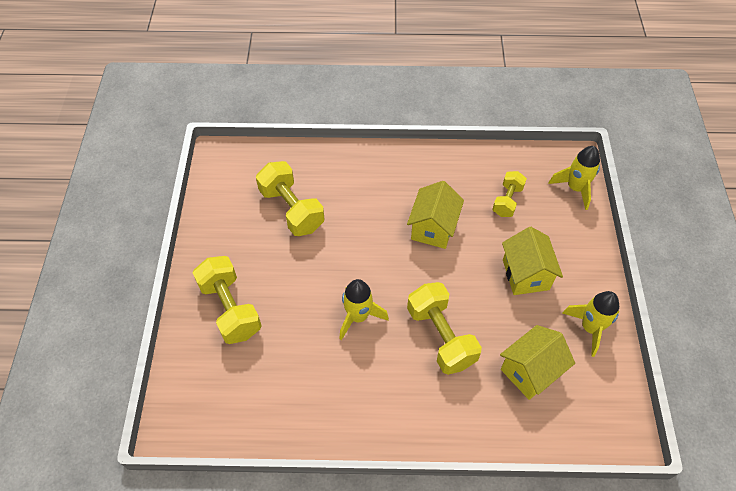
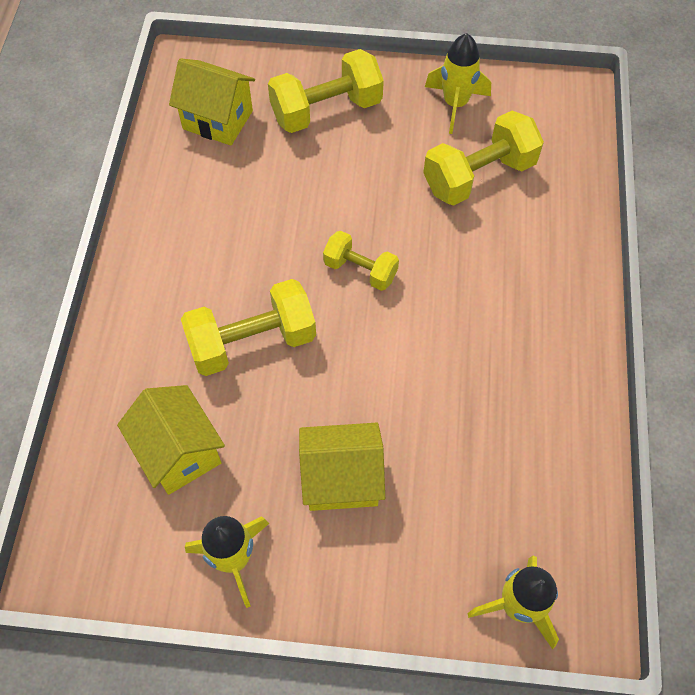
camera: 95 degrees right, 5 degrees up
yellow rocket [339,279,389,340] -> yellow rocket moved to [425,33,491,134]
yellow house [407,181,464,249] -> yellow house moved to [169,58,255,146]
yellow dumbbell [492,171,527,217] -> yellow dumbbell moved to [323,231,399,291]

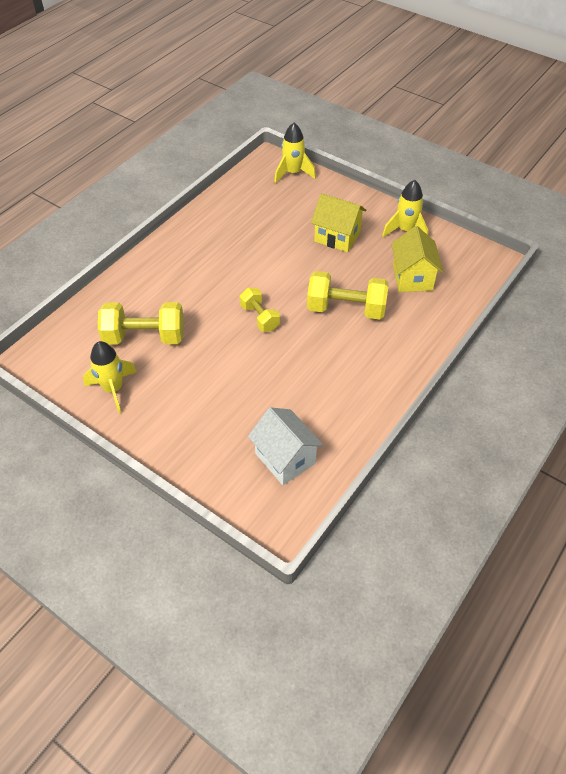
camera: 150 degrees left, 10 degrees down
yellow house [169,58,255,146] -> white house [248,407,323,485]
yellow dumbbell [268,49,384,133] -> none

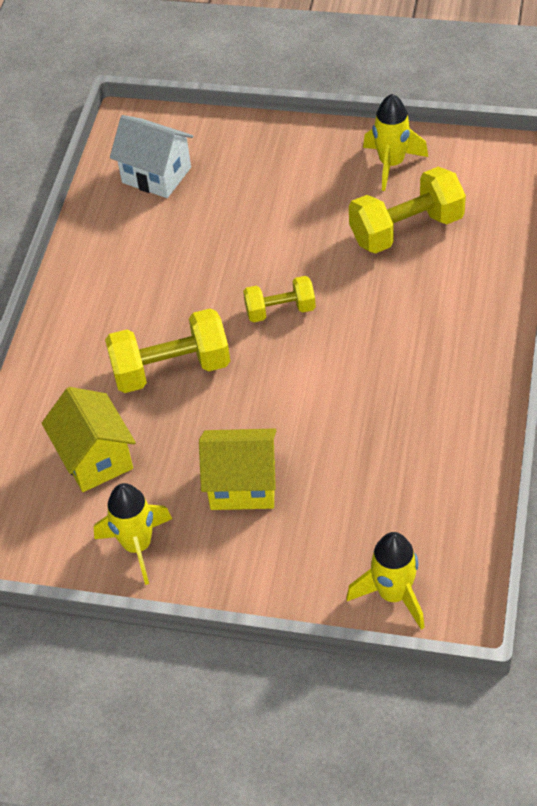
camera: 160 degrees right, 0 degrees up
yellow dumbbell [240,288,280,332] -> yellow dumbbell turned 45 degrees counterclockwise [243,276,316,323]

